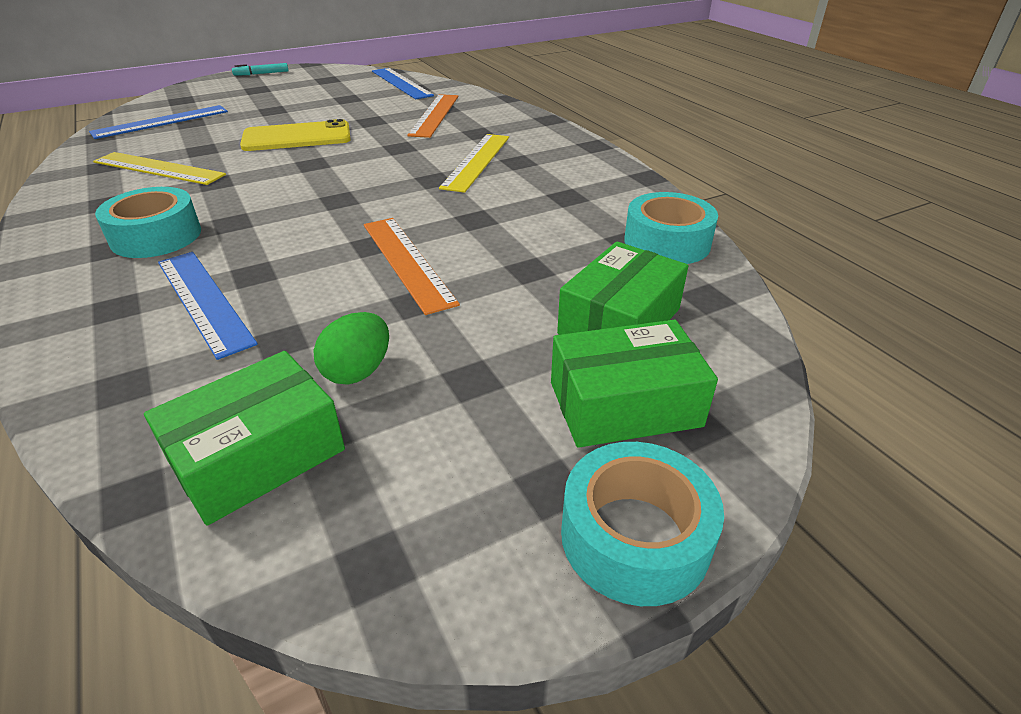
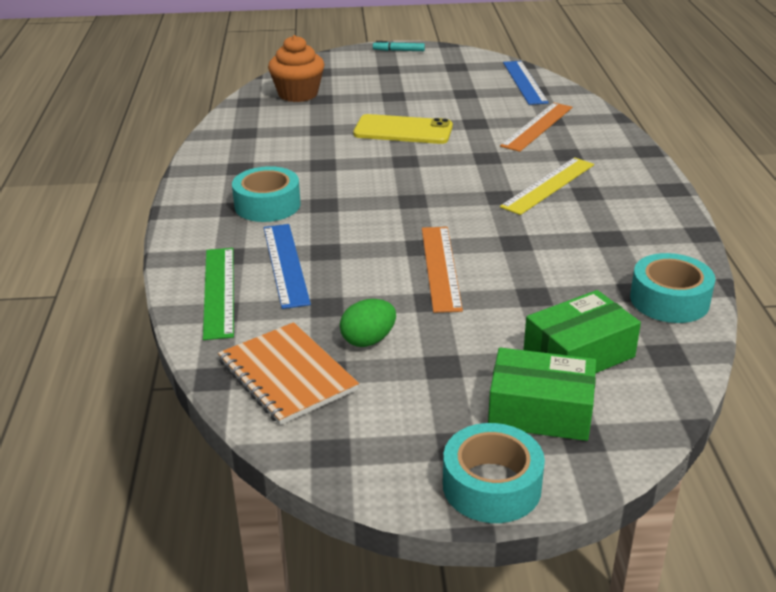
camera: 25 degrees right, 5 degrees down
blue ruler [89,105,228,139] -> orange cupcake [268,35,325,102]
yellow ruler [93,152,226,185] -> none
green box [144,351,345,525] -> orange notebook [218,322,359,425]
none -> green ruler [203,248,234,340]

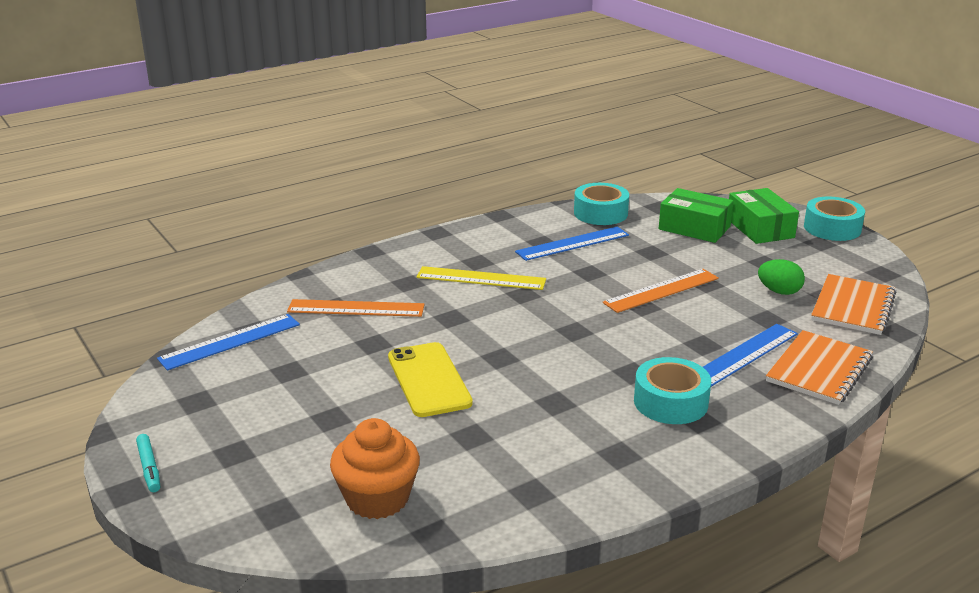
camera: 120 degrees left, 5 degrees down
green ruler [203,248,234,340] -> orange notebook [766,330,873,405]
none -> blue ruler [515,226,629,261]

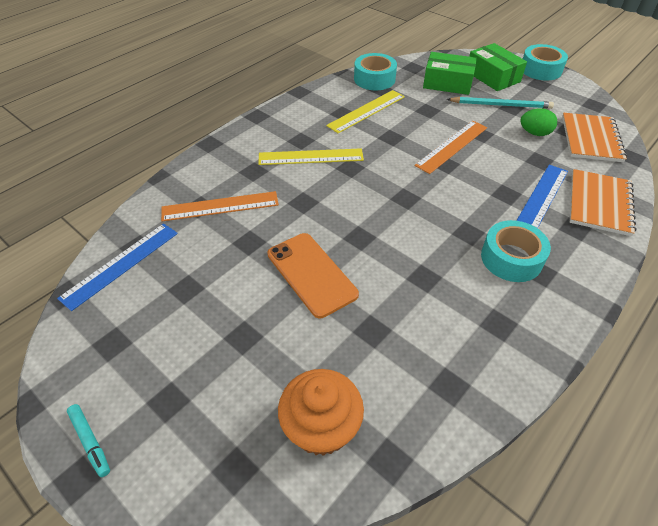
camera: 15 degrees left, 20 degrees up
yellow phone [388,342,473,417] -> orange phone [267,233,359,318]
blue ruler [515,226,629,261] -> yellow ruler [326,90,405,133]
none -> turquoise pencil [447,97,554,109]

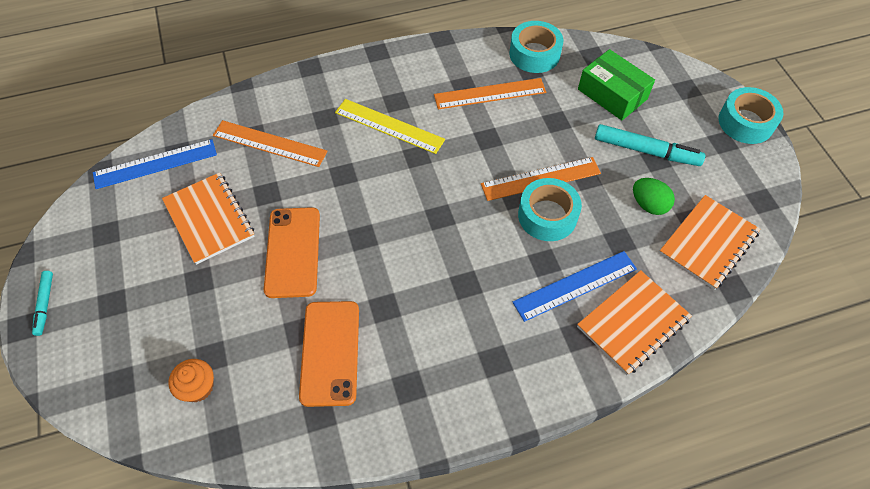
camera: 30 degrees right, 10 degrees up
orange cupcake [278,369,364,456] -> orange cupcake [169,359,214,402], size x0.60
yellow ruler [326,90,405,133] -> orange ruler [434,78,546,109]
turquoise pencil [447,97,554,109] -> turquoise marker [595,124,705,166]
green box [469,43,527,91] -> none
turquoise tape [481,220,551,282] -> turquoise tape moved to [518,178,582,241]
none -> orange notebook [162,172,255,265]
none -> orange phone [299,301,359,407]

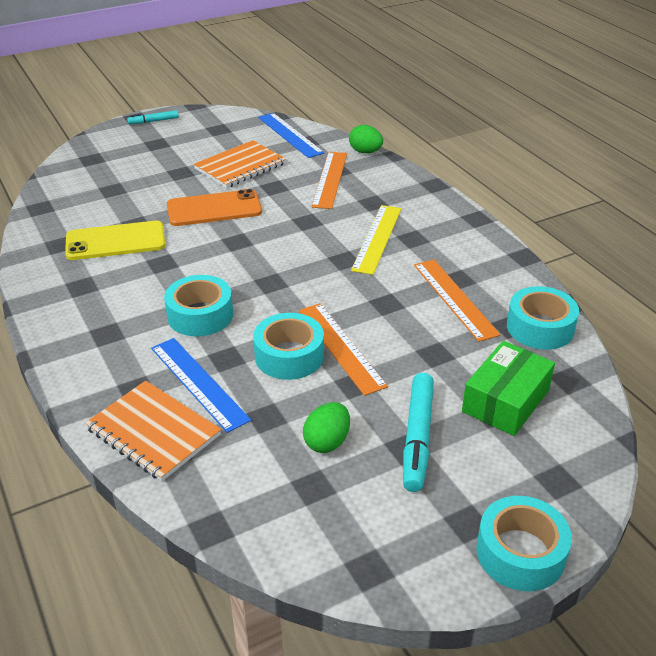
camera: 80 degrees right, 20 degrees down
orange cupcake [169,359,214,402] -> none
orange phone [299,301,359,407] -> yellow phone [65,221,165,260]
orange notebook [659,195,761,290] -> none
none -> turquoise tape [164,275,233,336]
none -> green egg [349,125,383,153]

